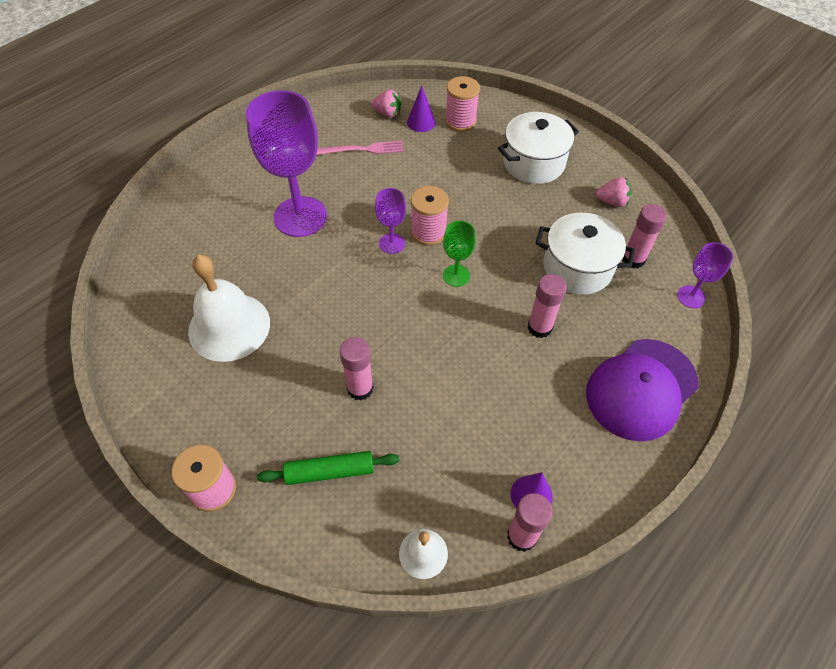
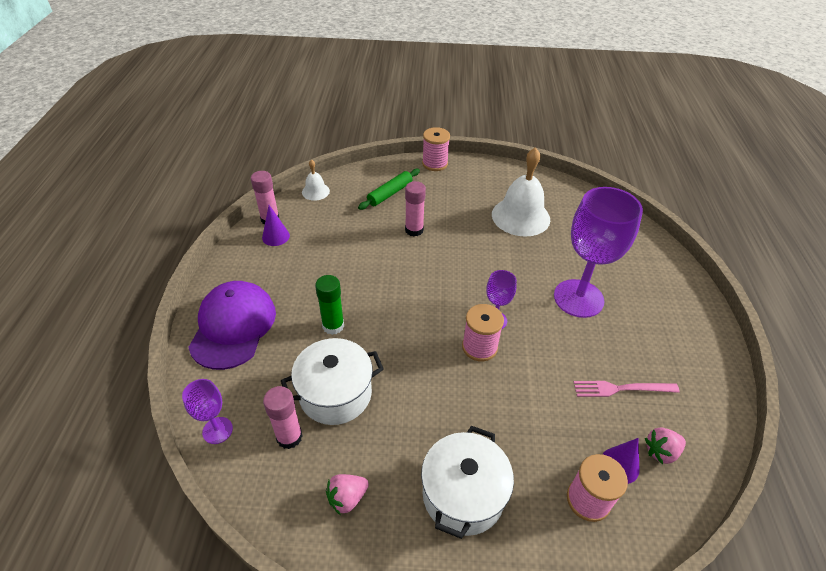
camera: 140 degrees right, 10 degrees down
pink fork [316,141,404,155] -> pink fork turned 45 degrees clockwise [574,381,680,397]
green goblet [443,221,476,287] -> none
pink glue stick [528,274,567,338] -> green glue stick [315,275,344,335]

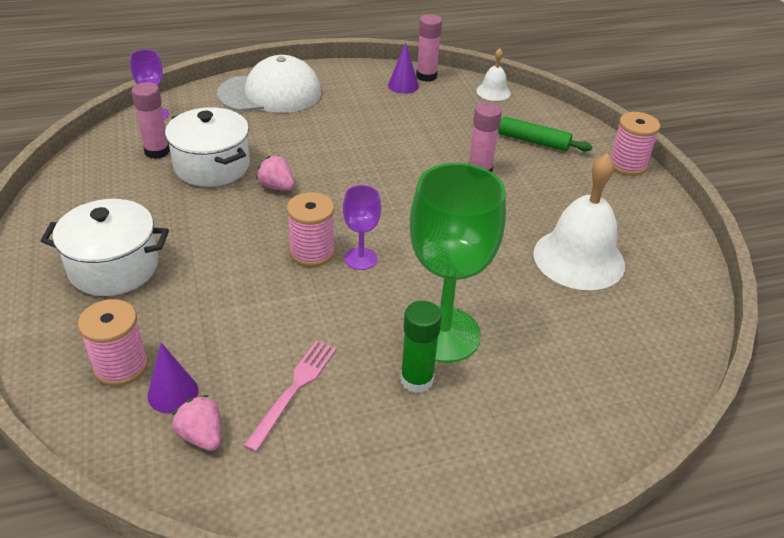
camera: 70 degrees right, 5 degrees down
purple cap [188,281,276,370] -> white cap [217,55,321,113]
green glue stick [315,275,344,335] -> green glue stick moved to [400,301,442,393]
pink strawberry [326,474,369,515] -> pink strawberry moved to [256,155,294,191]
purple goblet [554,187,643,318] -> green goblet [410,163,506,363]
pink fork [574,381,680,397] -> pink fork turned 45 degrees clockwise [243,340,337,452]

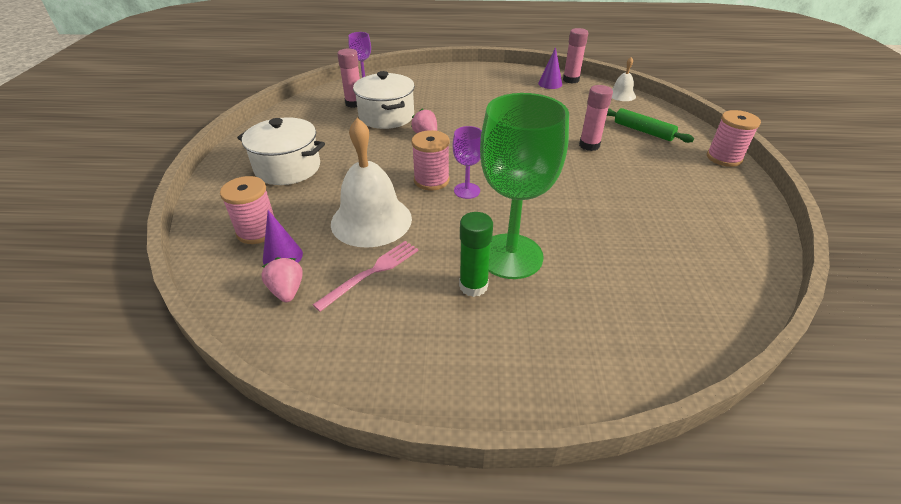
camera: 20 degrees right, 0 degrees up
white cap [217,55,321,113] -> none
white bell [533,154,625,290] -> white bell moved to [331,118,412,248]

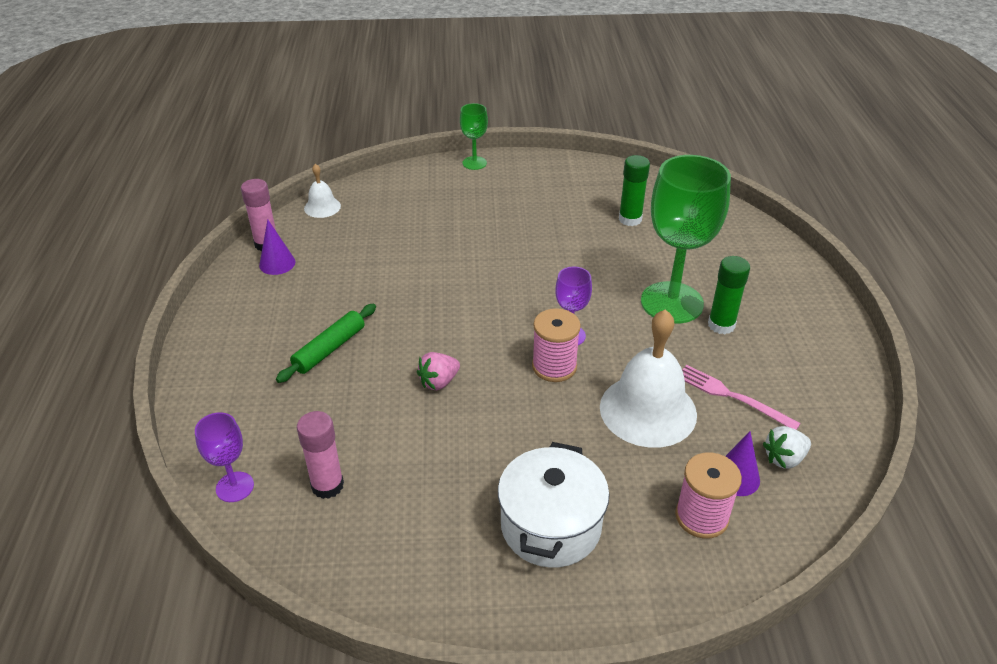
camera: 95 degrees left, 0 degrees up
pink strawberry [261,257,303,302] -> white strawberry [763,426,811,469]
white pot [353,71,415,129] -> none
pink glue stick [579,85,613,151] -> none
green rolling pin [607,108,694,143] -> green rolling pin moved to [276,304,376,383]
pink spool [707,110,761,167] -> green goblet [460,103,488,170]
none -> green glue stick [619,155,650,226]

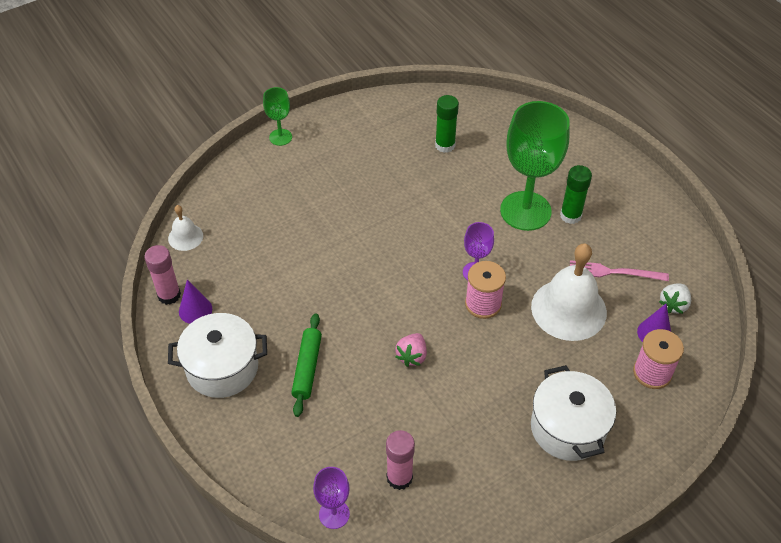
camera: 30 degrees left, 10 degrees up
none -> white pot [168,313,267,398]

